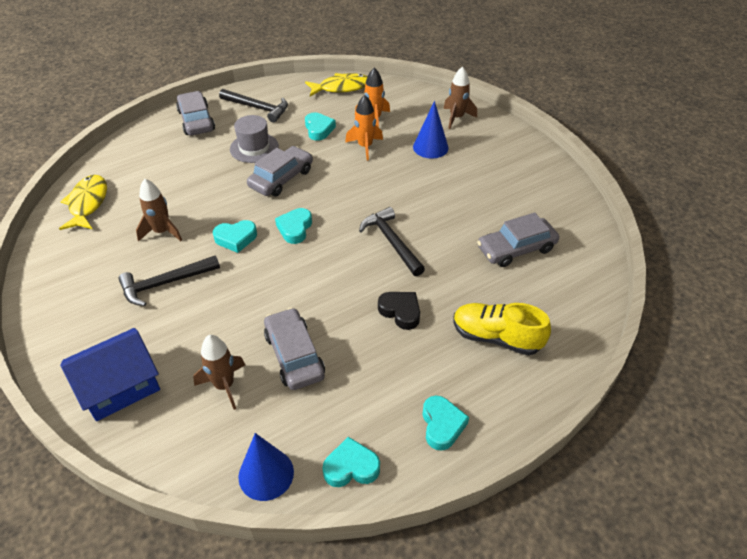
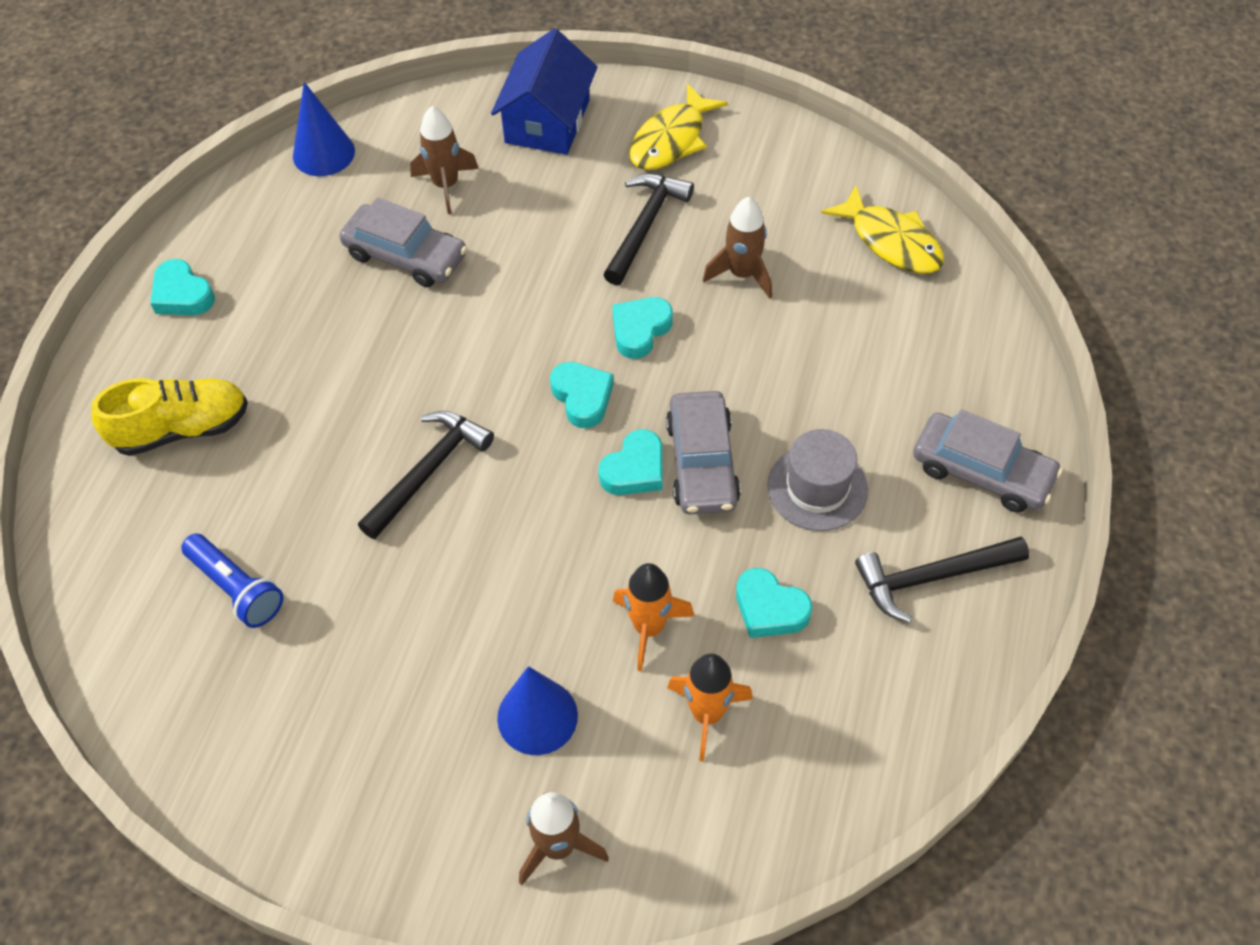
camera: 140 degrees right, 10 degrees up
yellow fish [305,73,368,96] -> yellow fish moved to [629,84,728,170]
turquoise heart [322,437,380,487] -> turquoise heart moved to [598,429,662,495]
black hammer [359,207,425,276] -> black hammer turned 75 degrees counterclockwise [358,411,494,539]
black heart [378,292,420,330] -> none
grey car [477,213,559,267] -> blue flashlight [181,534,283,628]

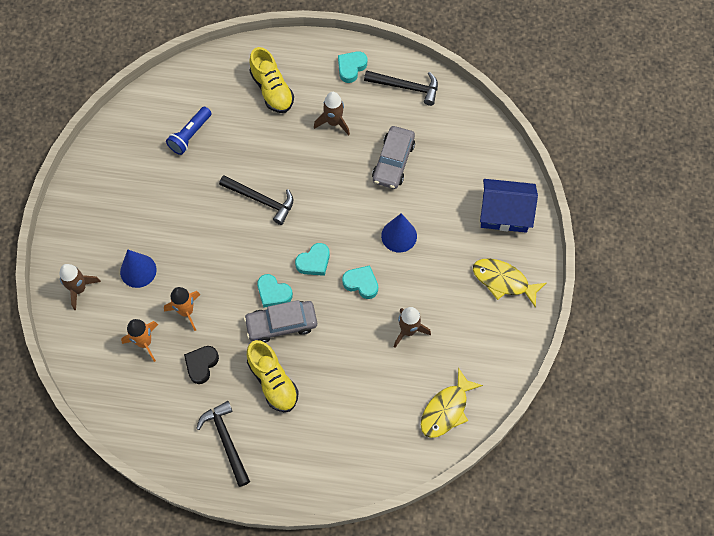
camera: 80 degrees right, 10 degrees up
blue cone [293,82,355,176] -> blue cone moved to [381,213,417,252]
brown rocket [410,106,479,214] -> brown rocket moved to [314,92,350,136]
black hammer [603,173,694,285] -> black hammer moved to [364,70,438,106]
turquoise heart [736,568,812,638] -> black heart [184,346,219,384]
grey hat [767,429,868,531] -> yellow shoe [247,340,299,412]
grey car [913,409,1063,513] -> none

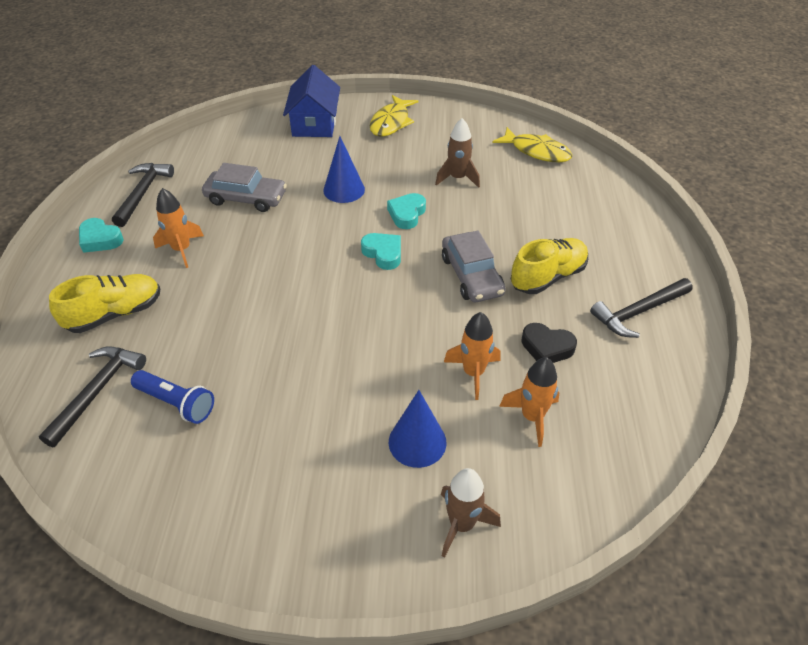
camera: 95 degrees left, 20 degrees down
black hammer [219,175,293,225] -> black hammer moved to [39,346,146,447]
turquoise heart [257,274,293,308] -> none
brown rocket [314,92,350,136] -> orange rocket [153,188,204,268]

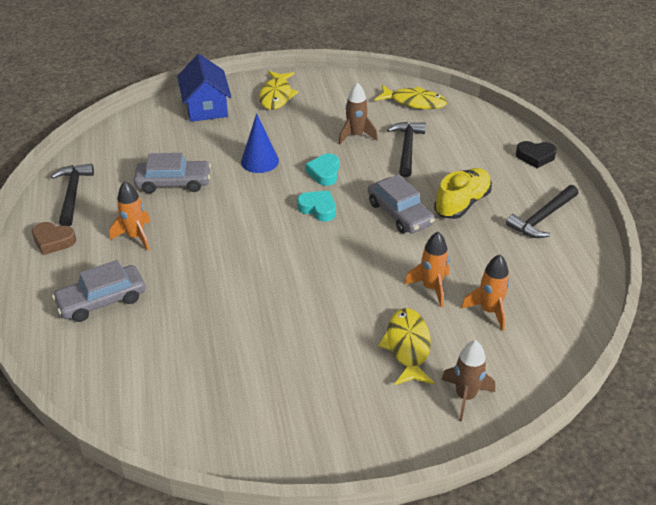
camera: 15 degrees left, 5 degrees down
black hammer [39,346,146,447] -> black hammer moved to [387,122,426,177]
yellow shoe [49,274,160,333] -> grey car [52,260,145,322]
turquoise heart [79,218,124,253] -> brown heart [32,222,76,255]
blue flashlight [131,370,214,424] -> none
blue cone [389,390,446,468] -> yellow fish [378,308,434,385]
black heart [522,323,577,363] -> black heart moved to [516,141,557,168]

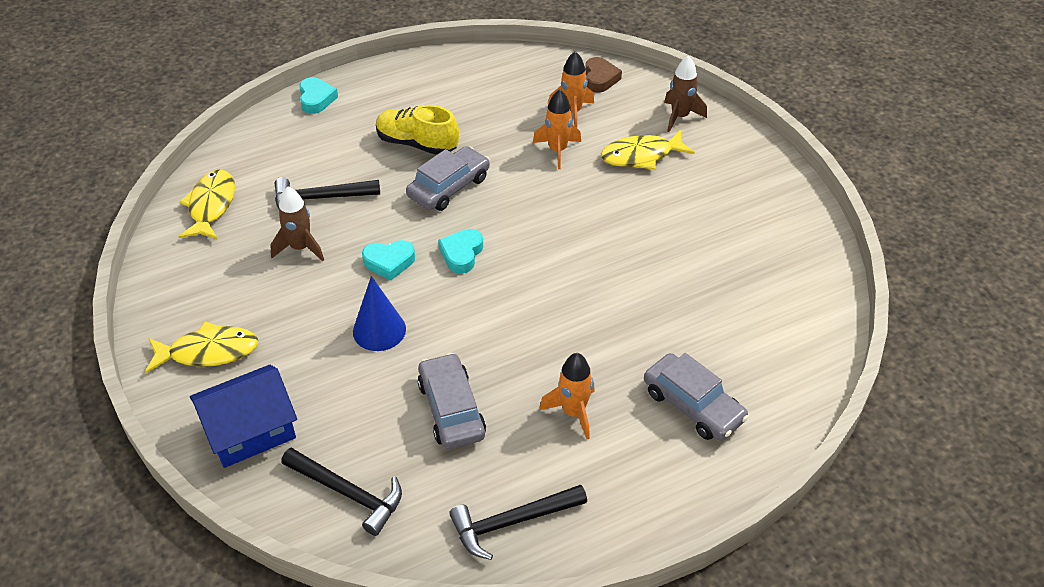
camera: 105 degrees left, 5 degrees up
brown heart [32,222,76,255] -> brown heart moved to [585,57,622,93]
black hammer [506,185,578,238] -> black hammer moved to [281,448,402,536]
black heart [516,141,557,168] -> turquoise heart [299,77,338,114]

